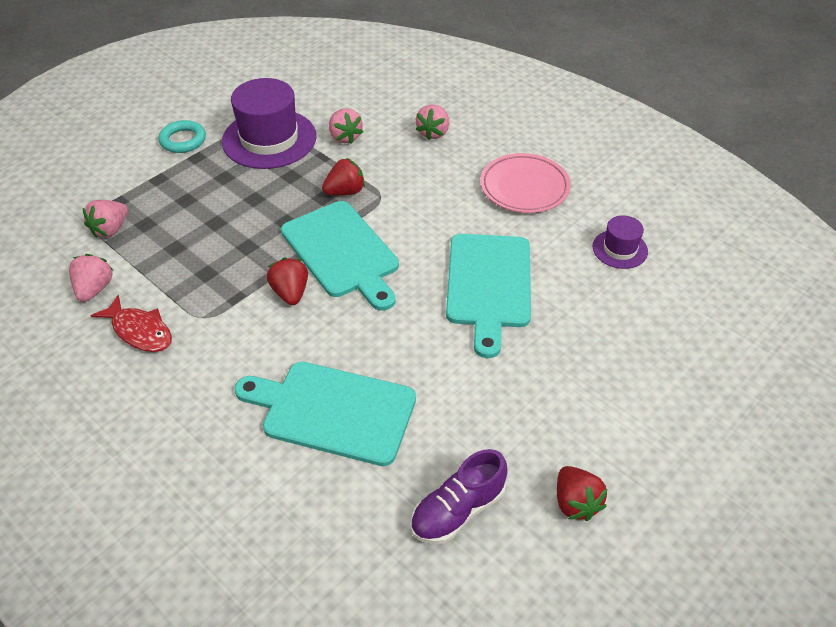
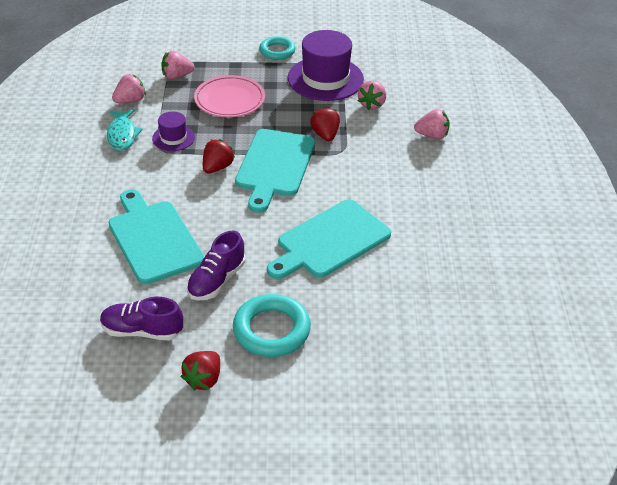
camera: 45 degrees right, 5 degrees down
red fish [91,295,172,352] -> turquoise fish [107,109,143,151]
red strawberry [322,158,365,195] -> red strawberry turned 120 degrees counterclockwise [310,107,340,141]
pink strawberry [416,105,449,140] -> pink strawberry turned 150 degrees counterclockwise [414,109,450,139]
pink plate [480,153,571,213] -> pink plate moved to [194,75,265,117]
purple hat [593,215,648,269] -> purple hat moved to [152,111,195,151]
none -> purple shoe [187,230,245,300]
none -> turquoise ring [233,294,311,357]

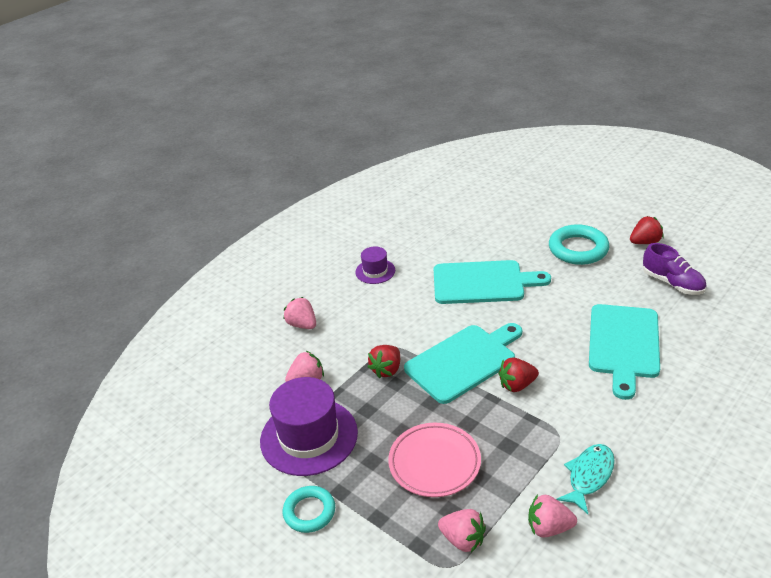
camera: 135 degrees left, 5 degrees down
purple hat [152,111,195,151] -> purple hat moved to [355,247,395,284]
purple shoe [187,230,245,300] -> none

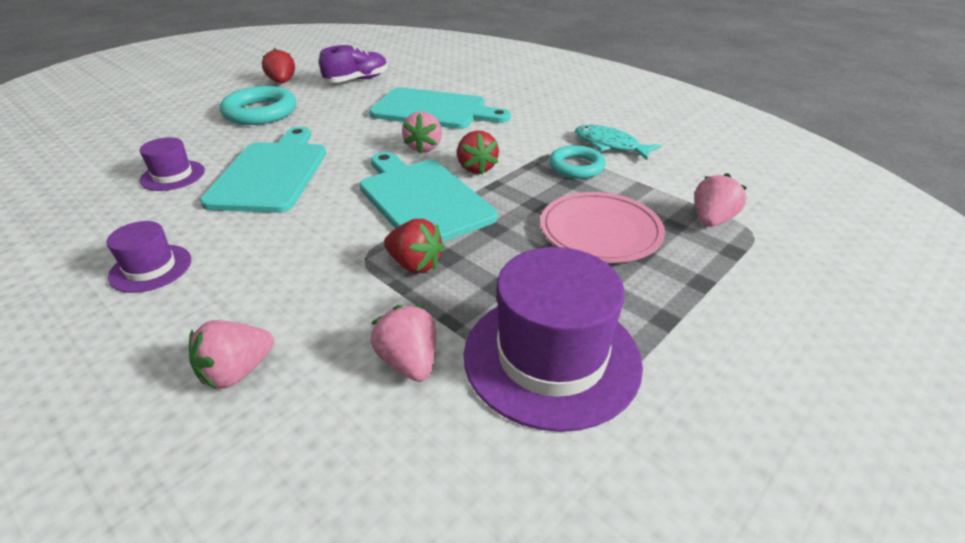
camera: 90 degrees left, 0 degrees up
turquoise ring [283,486,335,533] -> turquoise ring moved to [549,145,606,179]
pink strawberry [528,494,577,538] -> pink strawberry moved to [402,111,442,154]
none -> purple hat [140,137,205,191]

